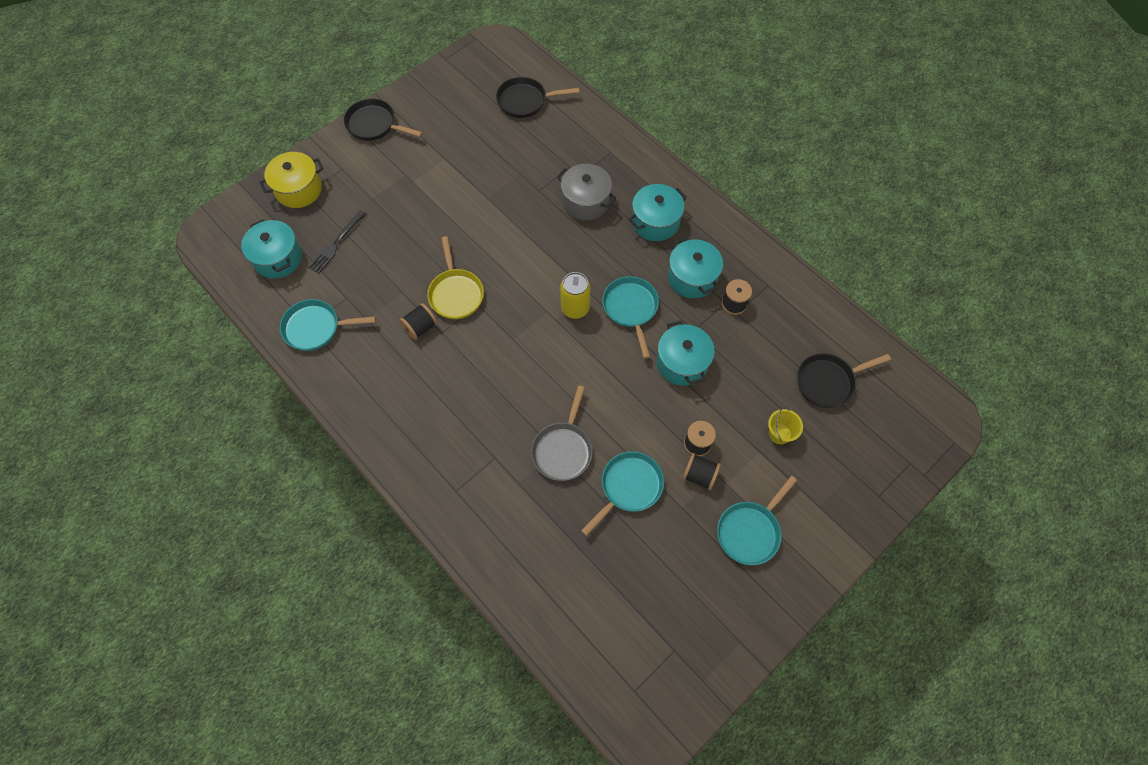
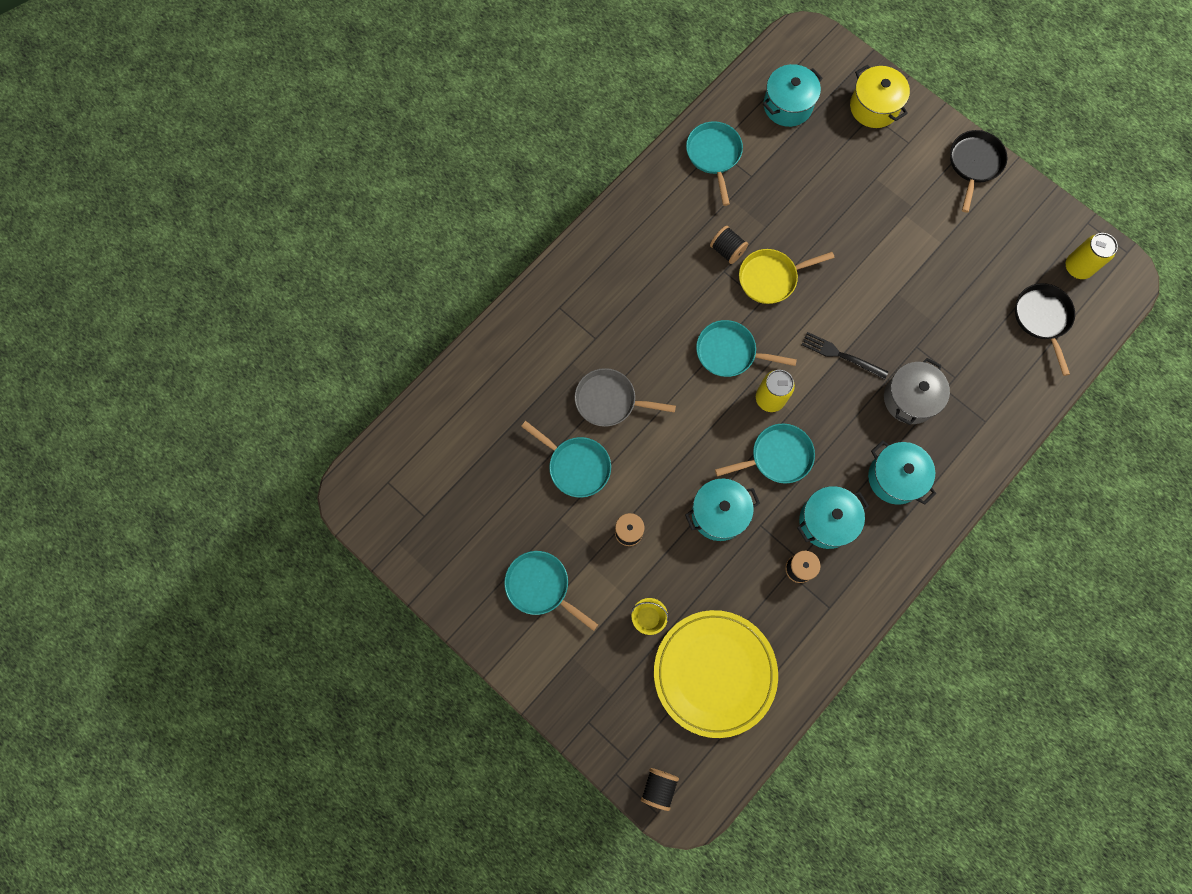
camera: 85 degrees right, 10 degrees up
black fork [308,210,366,274] -> black fork moved to [801,332,888,379]
black spool [682,453,721,490] -> black spool moved to [641,768,679,811]
black pan [797,353,891,408] -> yellow plate [654,610,778,738]
none -> turquoise pan [696,320,797,377]
none -> yellow can [1066,233,1118,279]

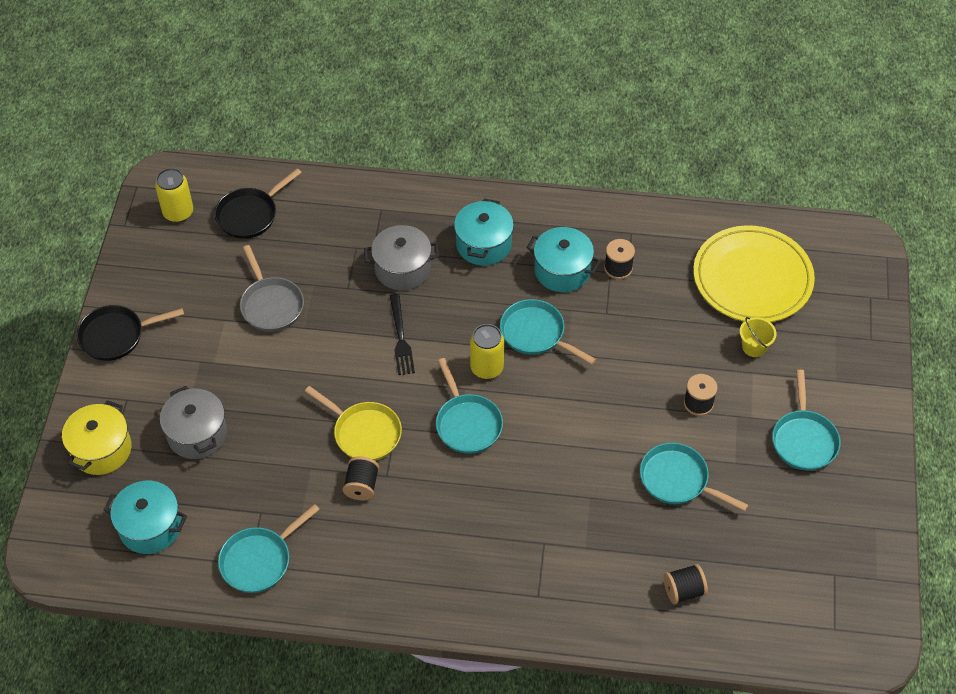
camera: 125 degrees left, 20 degrees down
turquoise pan [521,421,611,498] -> turquoise pan turned 60 degrees counterclockwise [640,443,749,511]
grey pan [575,368,676,427] -> grey pan moved to [240,245,304,332]
black spool [641,768,679,811] -> black spool moved to [664,564,708,604]
turquoise pot [685,478,760,541] -> none
none -> grey pot [160,386,227,459]

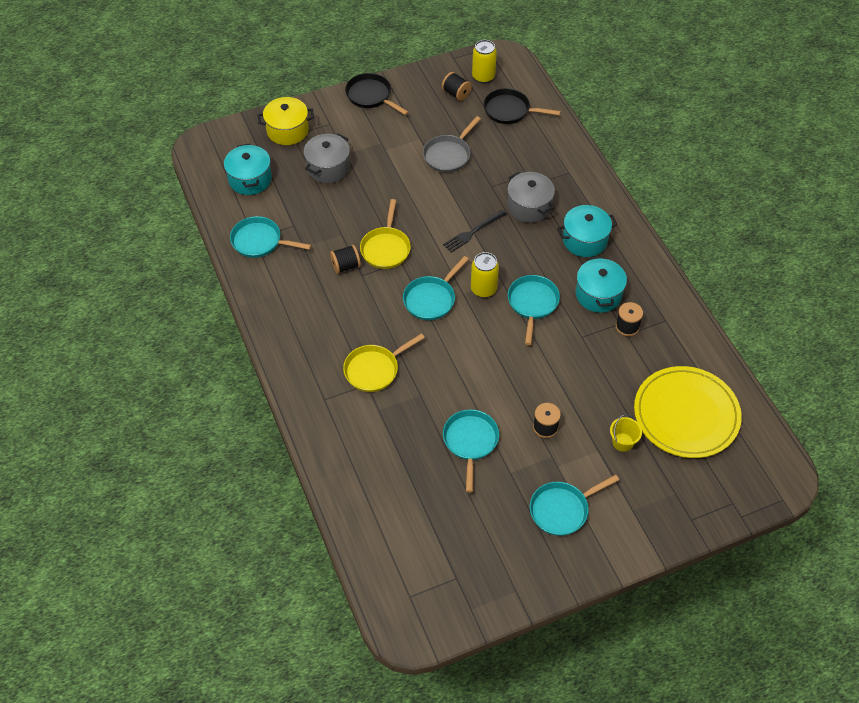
camera: 60 degrees right, 0 degrees up
black spool [664,564,708,604] -> black spool moved to [442,72,472,101]
none -> yellow pan [343,333,425,392]

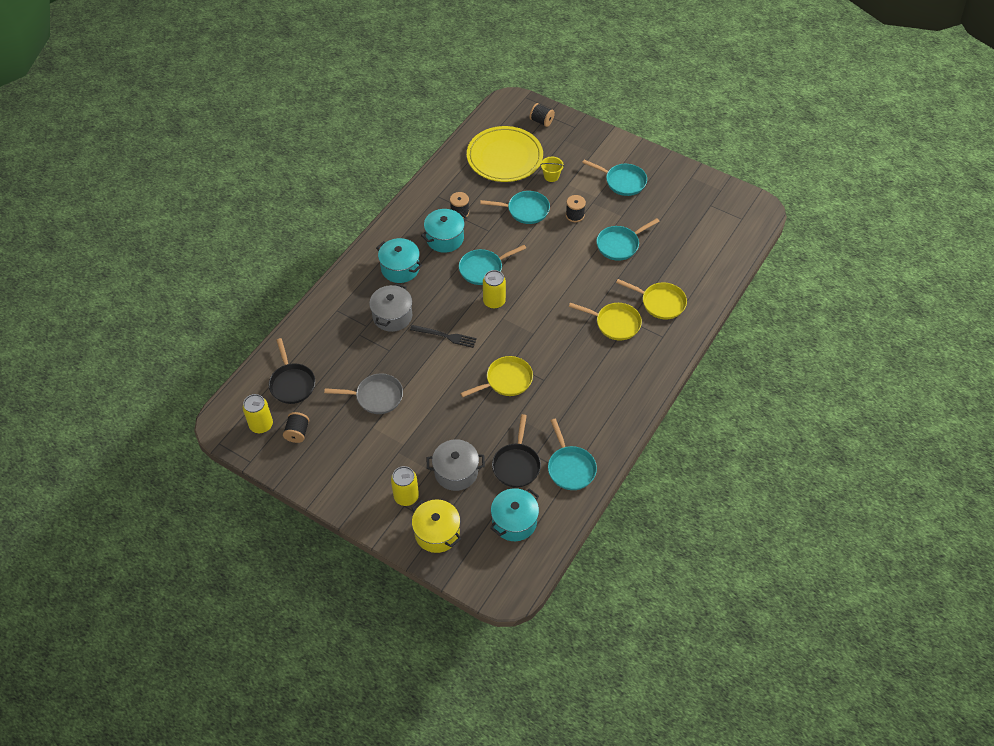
camera: 125 degrees left, 0 degrees up
black spool [330,245,361,274] -> black spool moved to [530,103,555,127]
black pan [345,73,409,115] -> black pan moved to [492,414,541,488]
turquoise pan [403,256,469,320] -> turquoise pan moved to [480,191,550,224]
none -> yellow can [391,466,419,506]
none -> yellow pan [616,279,687,319]

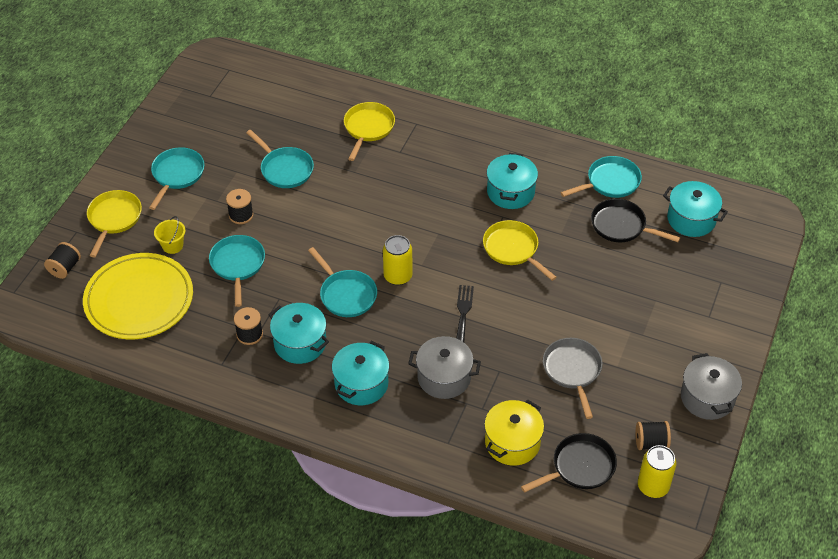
camera: 100 degrees left, 5 degrees down
yellow can [391,466,419,506] -> none
yellow pot [412,499,461,553] -> yellow pot moved to [484,399,544,466]
grey pot [427,439,485,491] -> grey pot moved to [681,353,742,420]
black pan [492,414,541,488] -> black pan turned 150 degrees counterclockwise [591,199,680,242]
yellow pan [569,303,642,340] -> yellow pan moved to [87,190,142,257]
none -> turquoise pot [487,153,538,209]

